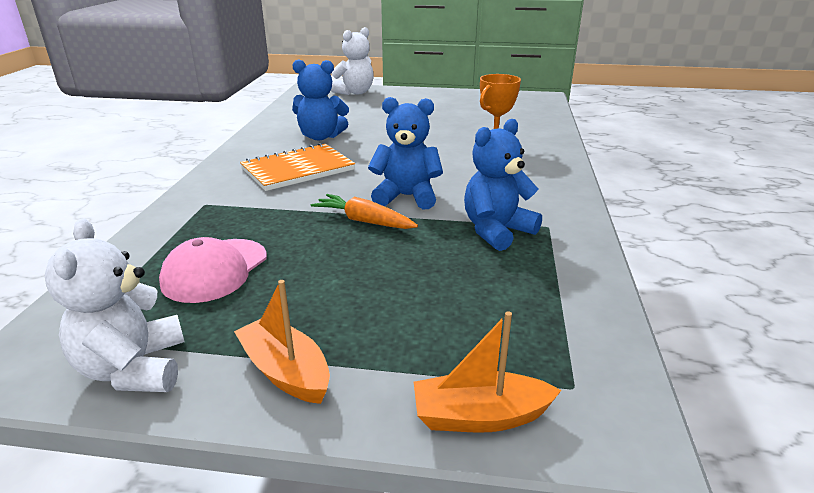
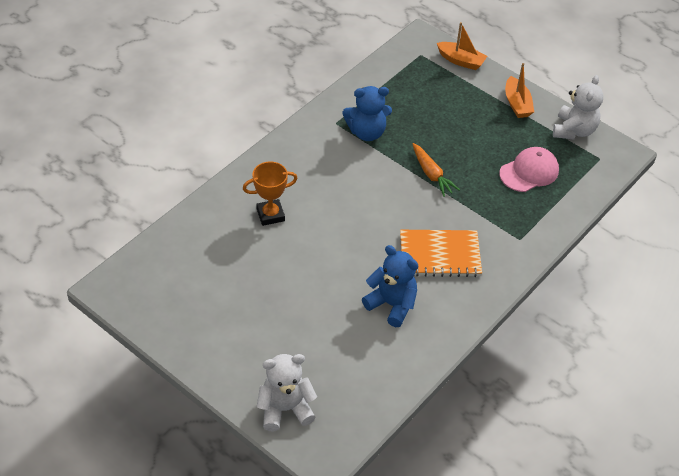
camera: 150 degrees left, 20 degrees up
blue teddy bear [368,97,443,210] -> none

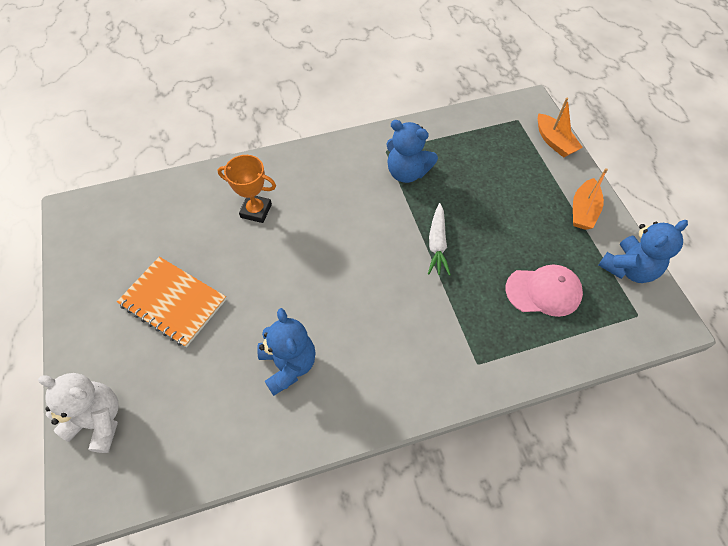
camera: 35 degrees right, 10 degrees up
orange notebook [400,230,482,277] -> orange notebook moved to [117,257,226,347]
orange carrot [413,143,460,197] -> white carrot [428,203,451,276]
white teddy bear [553,75,603,139] -> blue teddy bear [598,220,688,283]

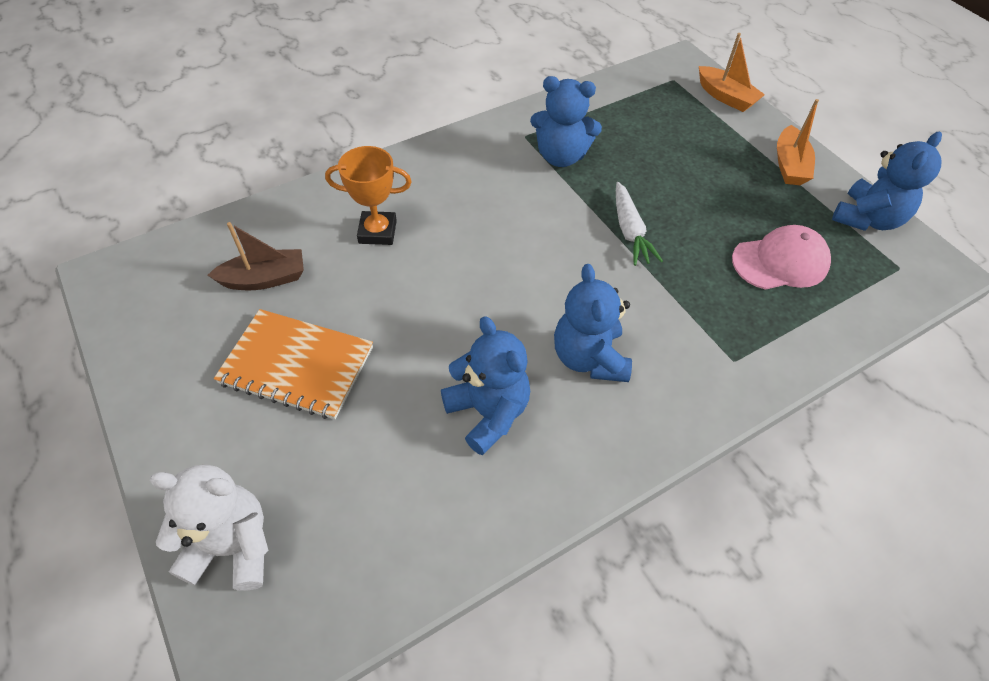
camera: 15 degrees left, 5 degrees down
none -> brown boat [208,222,304,290]
none -> blue teddy bear [554,264,632,382]

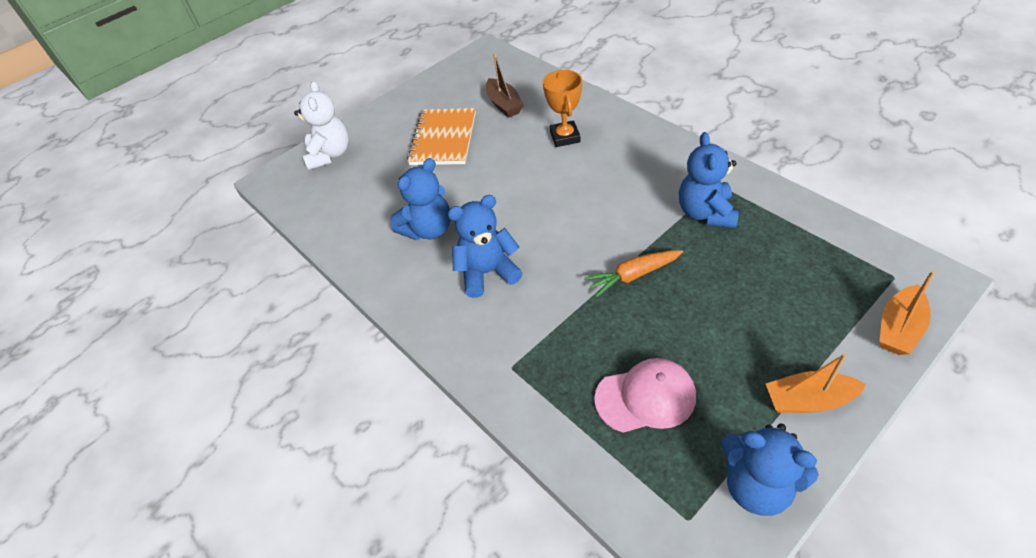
camera: 85 degrees right, 5 degrees down
white carrot [616,182,663,266] -> orange carrot [584,250,683,297]
pink cap [732,225,831,290] -> pink cap turned 75 degrees counterclockwise [594,358,696,433]

